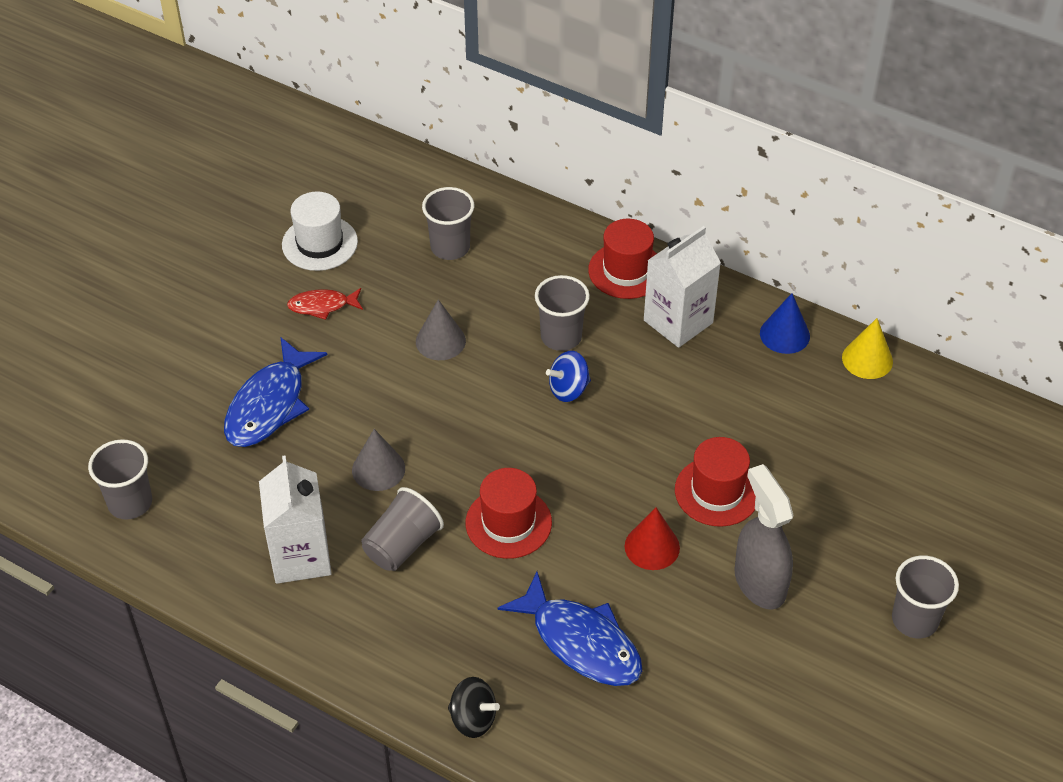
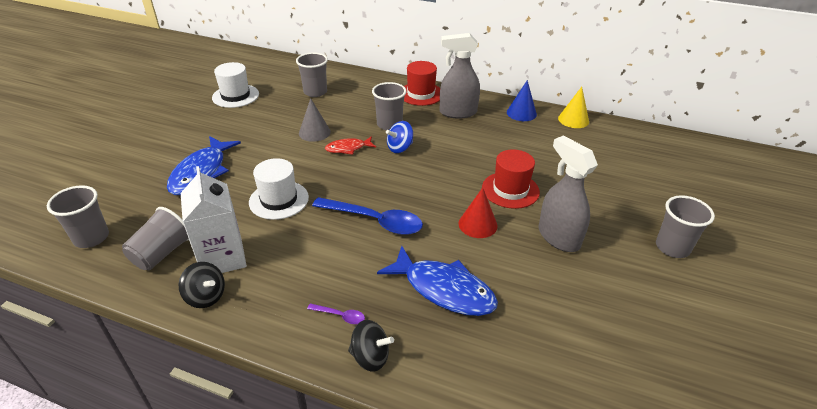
camera: 10 degrees left, 10 degrees down
red fish [287,288,363,320] -> red fish moved to [325,136,376,155]
grey cone [352,429,405,491] -> white hat [249,158,309,220]
grey cup [361,487,444,571] -> grey cup moved to [122,207,189,270]
red hat [466,468,552,559] -> blue spoon [312,197,423,235]
white carton [644,226,721,348] -> grey spray bottle [440,33,480,119]
none -> black spinning top [179,262,225,308]
none -> purple spoon [307,303,365,324]

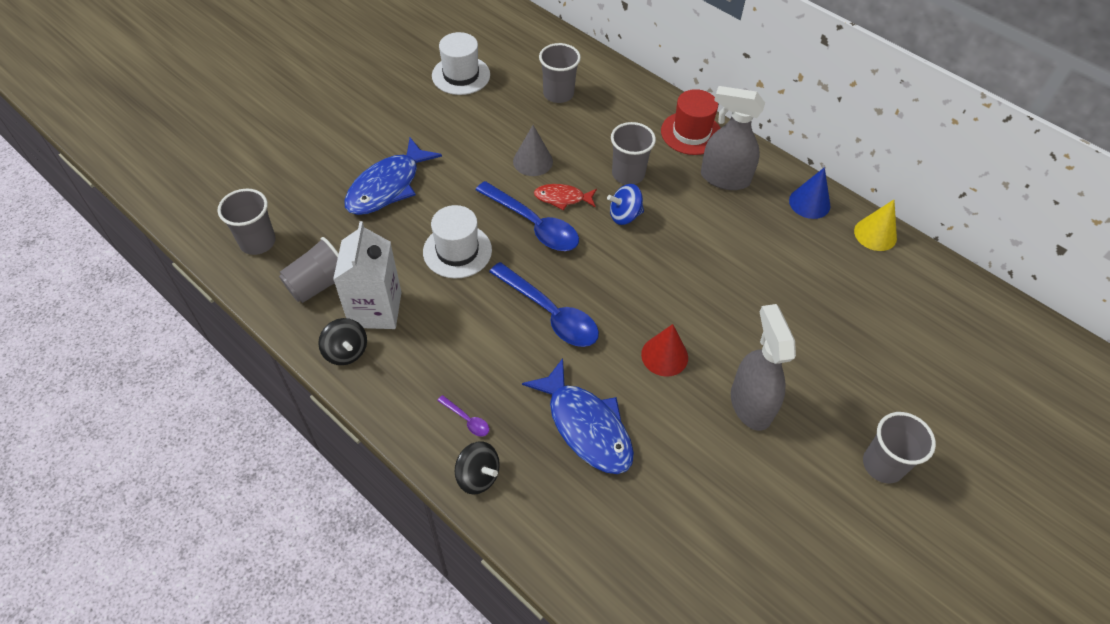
camera: 20 degrees right, 15 degrees up
red hat [482,149,540,209] -> none
none -> blue spoon [476,181,579,251]

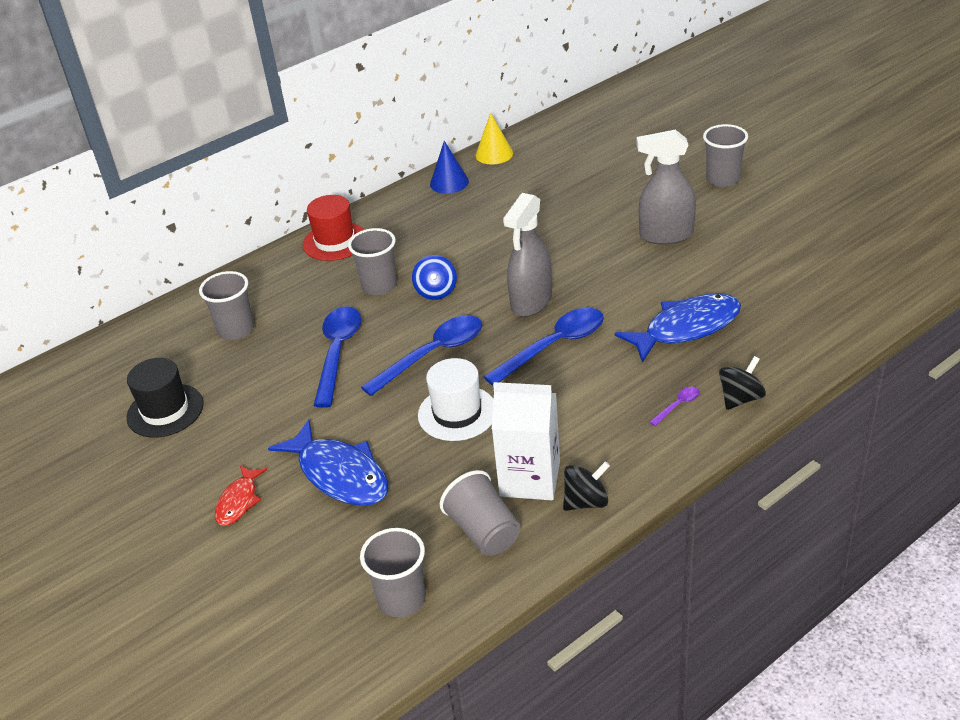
camera: 75 degrees left, 15 degrees down
white hat [432,32,490,95] -> black hat [126,358,204,438]
grey cone [513,125,553,176] -> blue spoon [313,306,361,408]
red fish [534,184,597,210] -> red fish moved to [215,465,267,526]
red cone [641,324,688,377] -> none
grey spray bottle [701,86,765,190] -> grey spray bottle moved to [503,193,552,317]

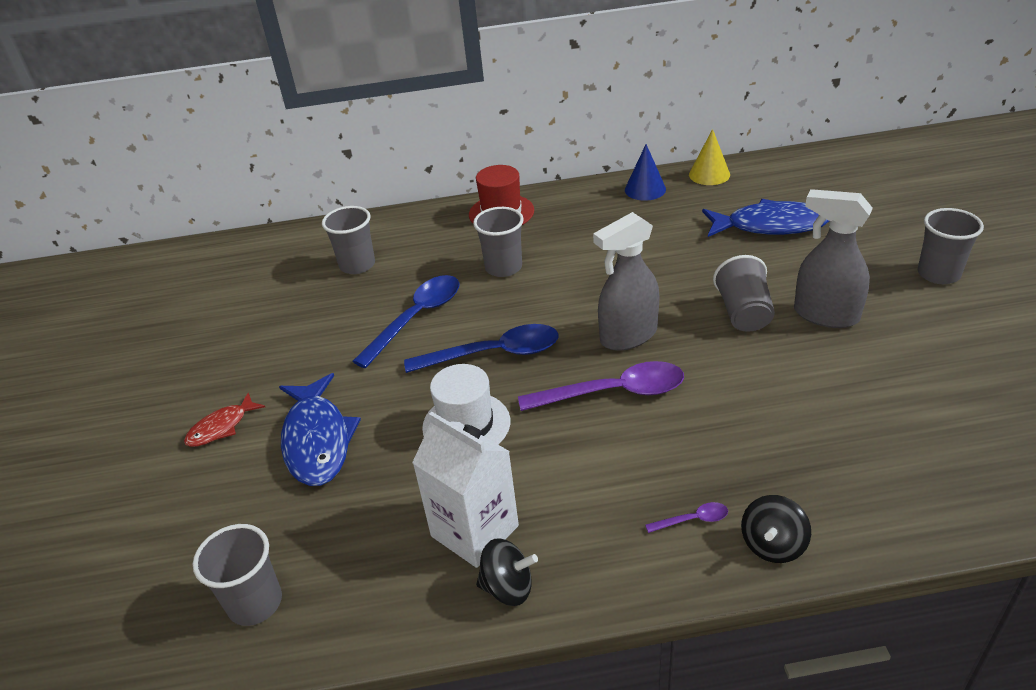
camera: 30 degrees right, 0 degrees up
black hat [126,358,204,438] -> none
blue spinning top [412,255,457,300] -> none
grey cup [440,470,520,556] -> grey cup moved to [713,255,775,332]
blue spoon [484,308,604,386] -> purple spoon [518,361,684,411]
blue fish [615,293,741,363] -> blue fish moved to [702,199,829,237]
black spinning top [719,356,766,410] -> black spinning top turned 135 degrees clockwise [741,495,811,563]

